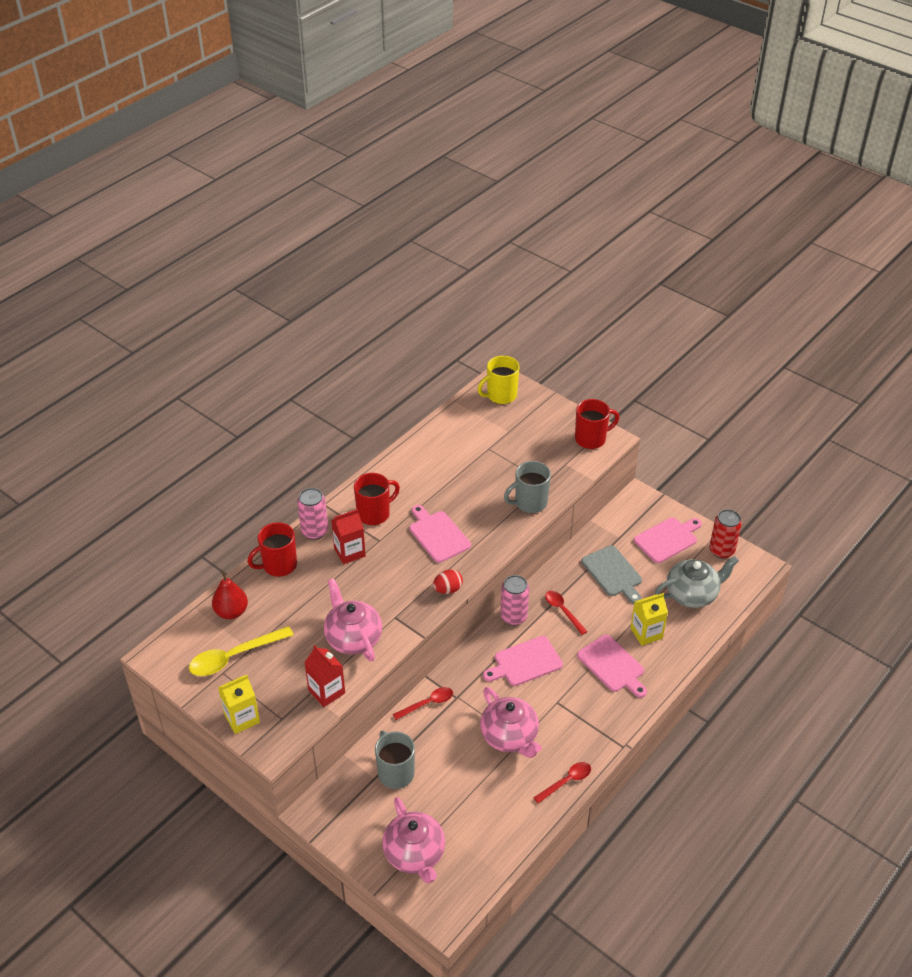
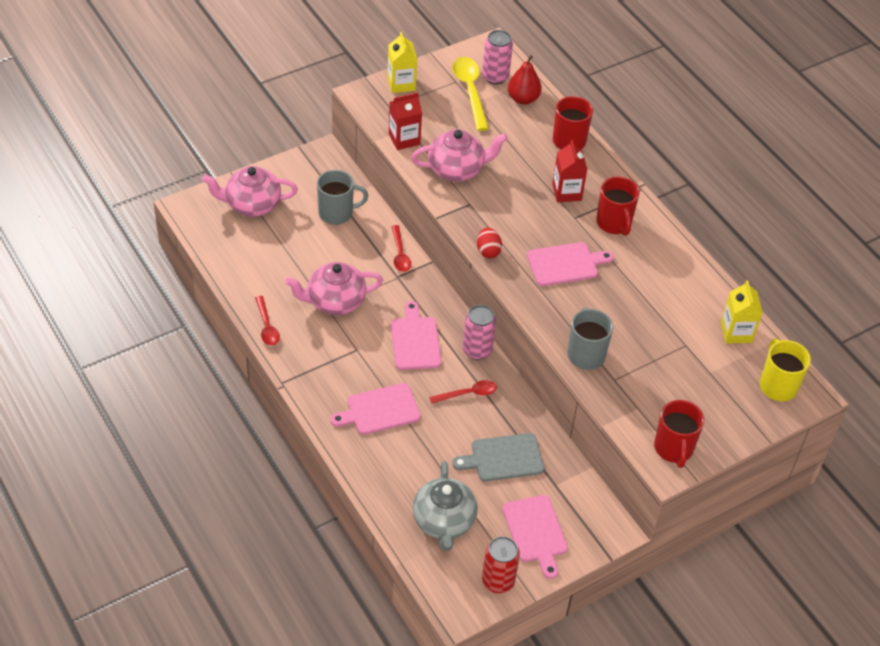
camera: 105 degrees right, 5 degrees up
pink can [297,488,328,540] -> pink can moved to [482,30,513,85]
yellow carton [630,593,668,646] -> yellow carton moved to [721,280,763,343]

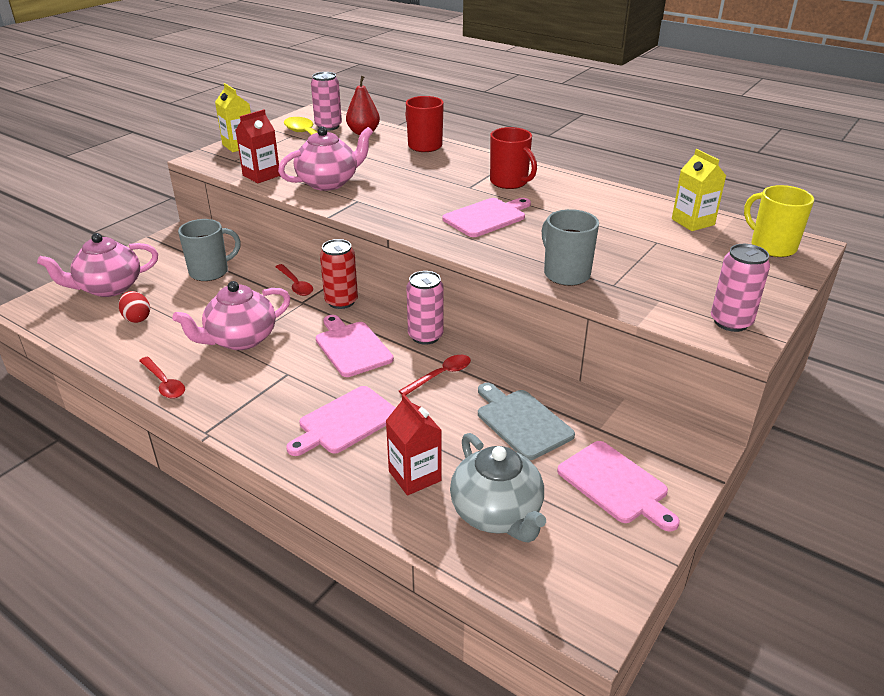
camera: 20 degrees left, 15 degrees down
grey cutting board [452,433,544,481] -> grey cutting board turned 90 degrees clockwise [478,383,575,460]
red egg [477,227,502,258] -> red egg moved to [118,291,150,323]
red can [482,536,520,593] -> red can moved to [320,239,358,309]
red carton [553,140,587,202] -> red carton moved to [386,394,442,496]
red mug [654,400,704,468] -> pink can [711,244,770,332]

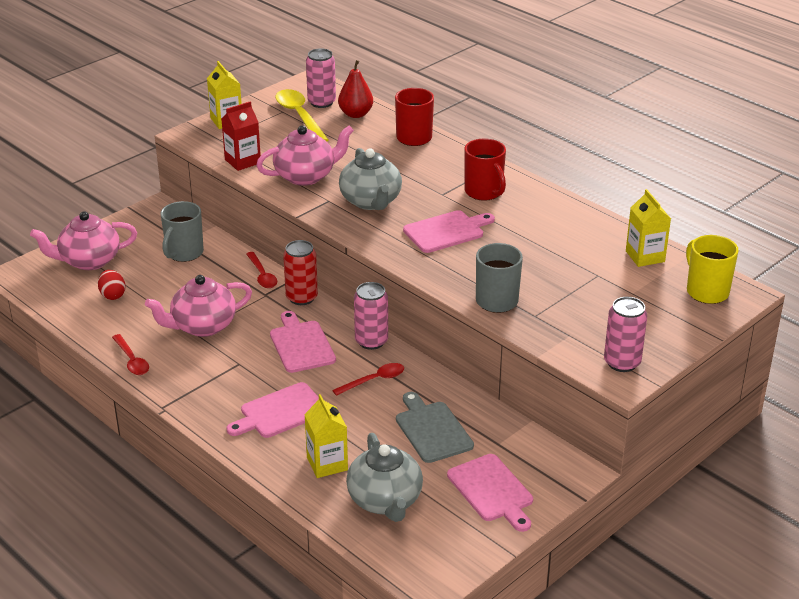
camera: 10 degrees right, 0 degrees up
grey mug [178,219,241,281] -> grey mug turned 135 degrees clockwise [161,201,204,262]
red carton [386,394,442,496] -> yellow carton [304,394,348,478]
none -> grey teapot [339,148,402,210]

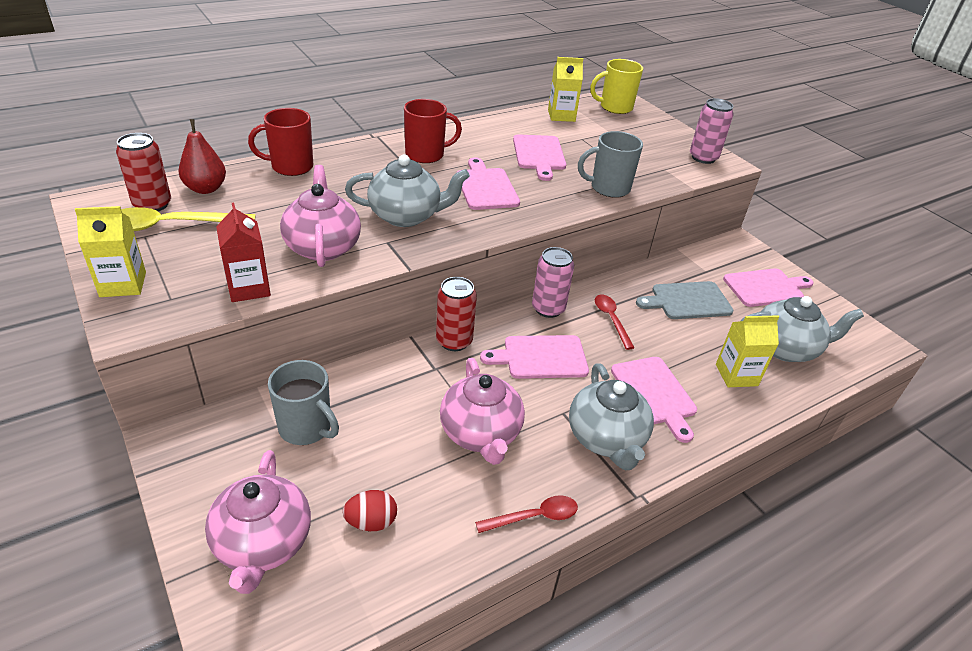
camera: 80 degrees left, 5 degrees up
red spoon [246,252,277,288] -> none
pink can [306,48,336,108] -> red can [116,133,171,211]
none -> pink cutting board [513,135,566,181]
none -> grey teapot [569,363,654,470]

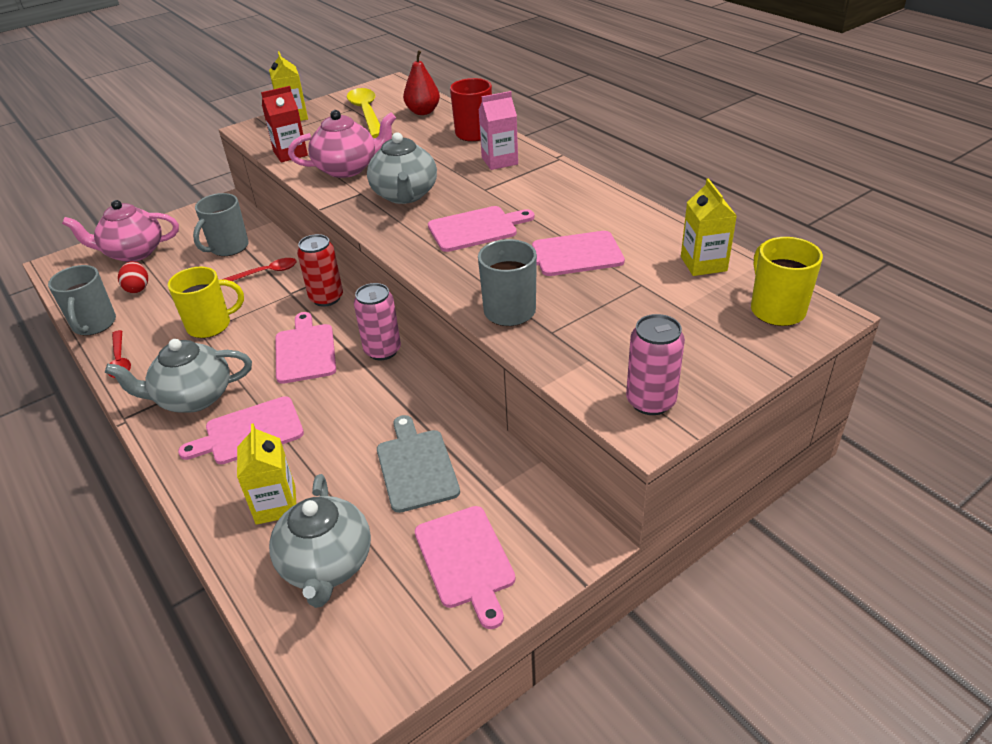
camera: 90 degrees right, 0 degrees up
red can [116,133,171,211] -> none
red mug [404,99,462,163] -> none
pink teapot [440,358,525,465] -> yellow mug [168,267,244,338]
red spoon [595,295,635,350] -> red spoon moved to [224,258,297,281]
none -> grey mug [48,265,116,336]
none -> pink carton [478,91,518,170]

